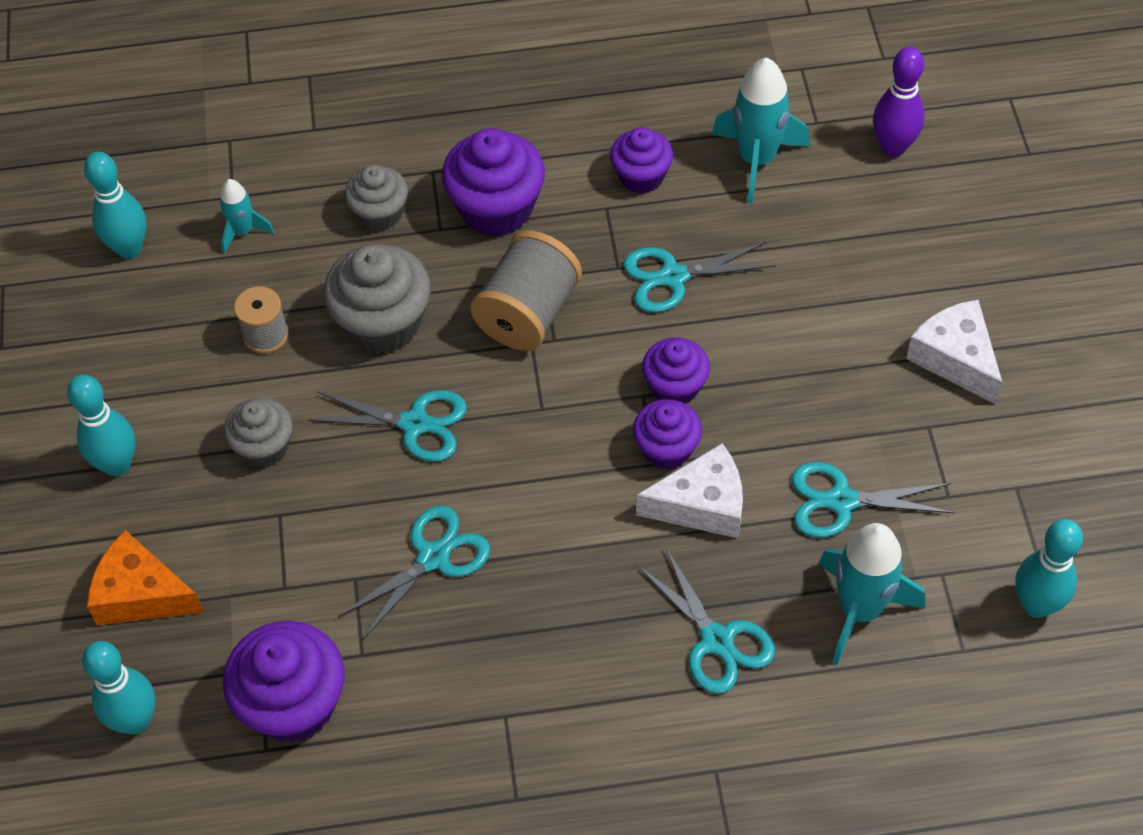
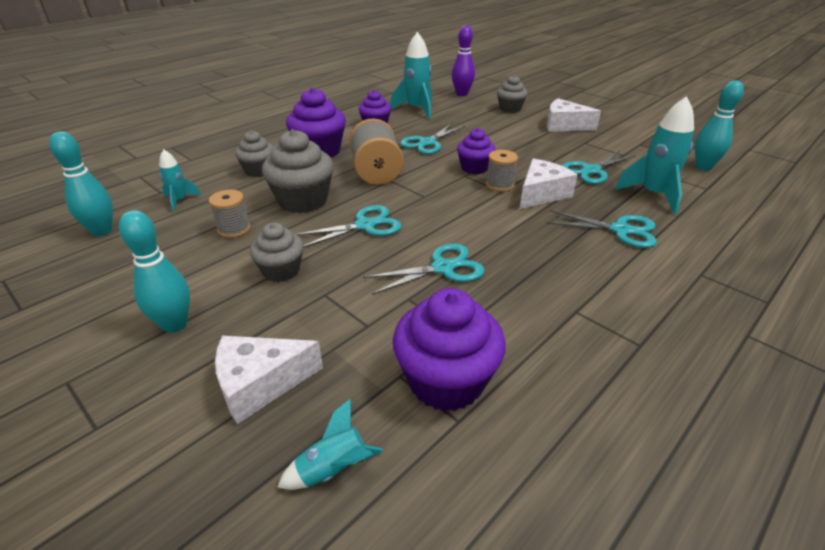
camera: 40 degrees left, 20 degrees down
turquoise bowling pin [82,641,155,734] -> turquoise rocket [277,399,383,490]
orange cheese [87,530,204,625] -> white cheese [215,336,323,424]
turquoise scissors [338,506,490,640] -> turquoise scissors turned 60 degrees clockwise [363,244,485,295]
purple cupcake [633,399,702,470] -> grey spool [486,150,518,192]
none -> grey cupcake [497,75,528,113]

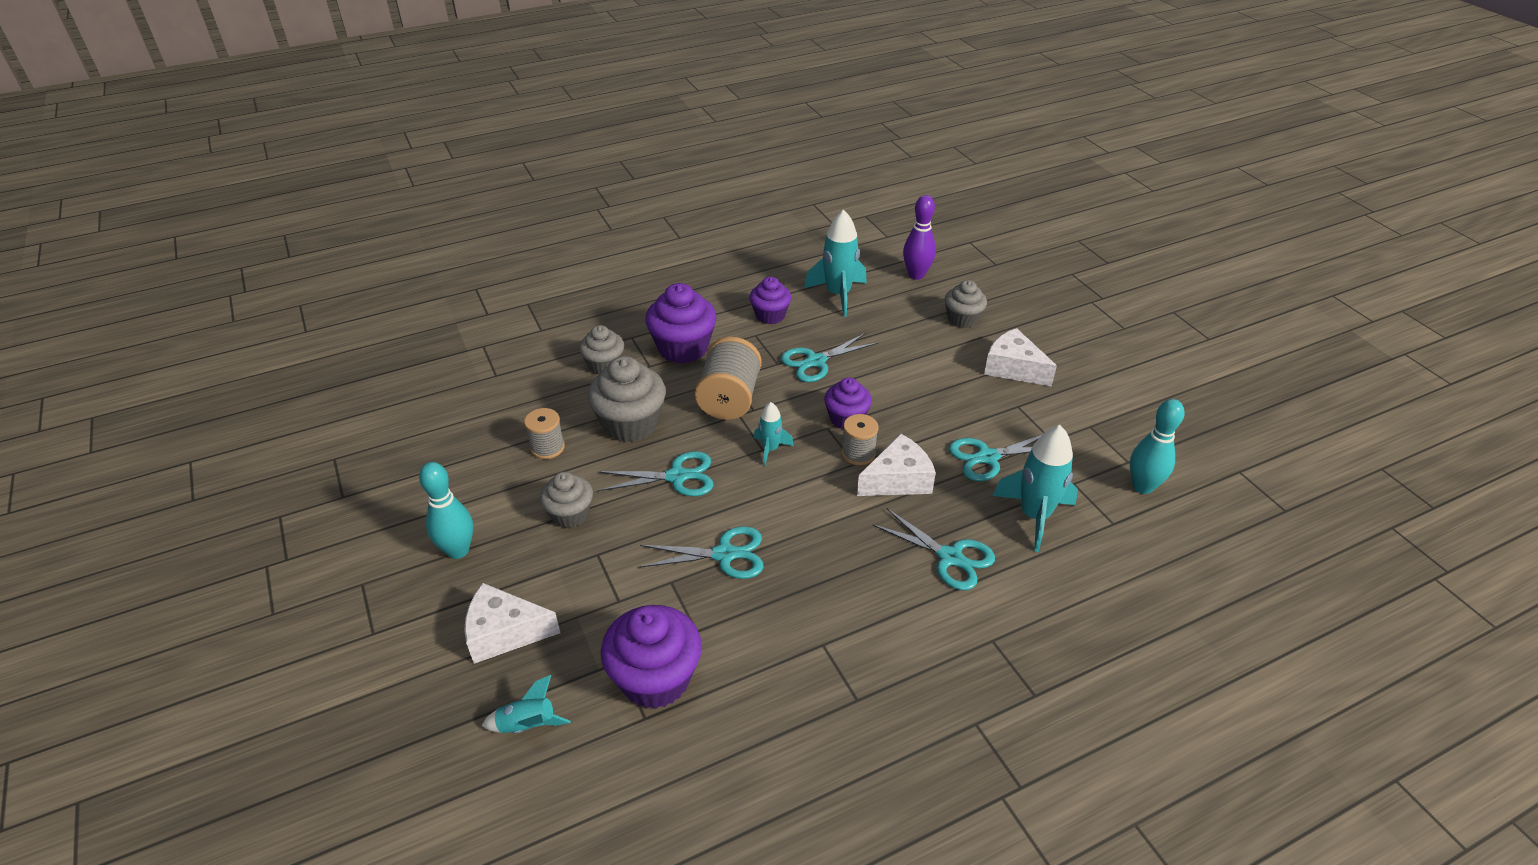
camera: 20 degrees right, 5 degrees up
turquoise bowling pin [49,132,113,236] -> none
turquoise rocket [159,149,201,212] -> turquoise rocket moved to [754,402,794,466]

